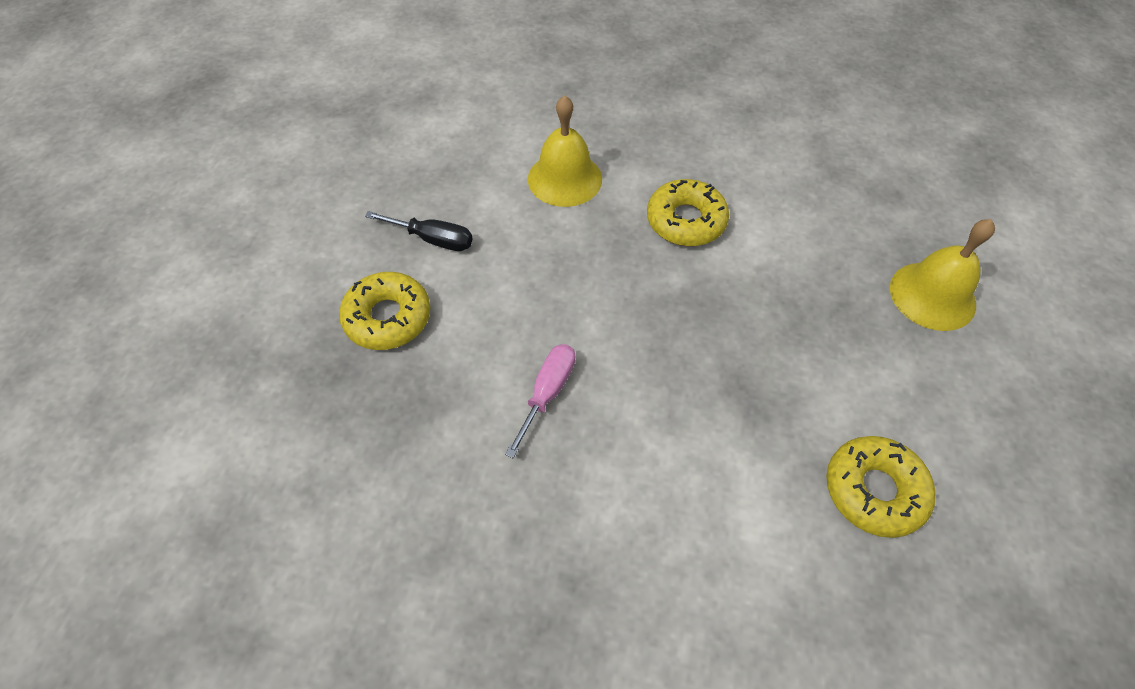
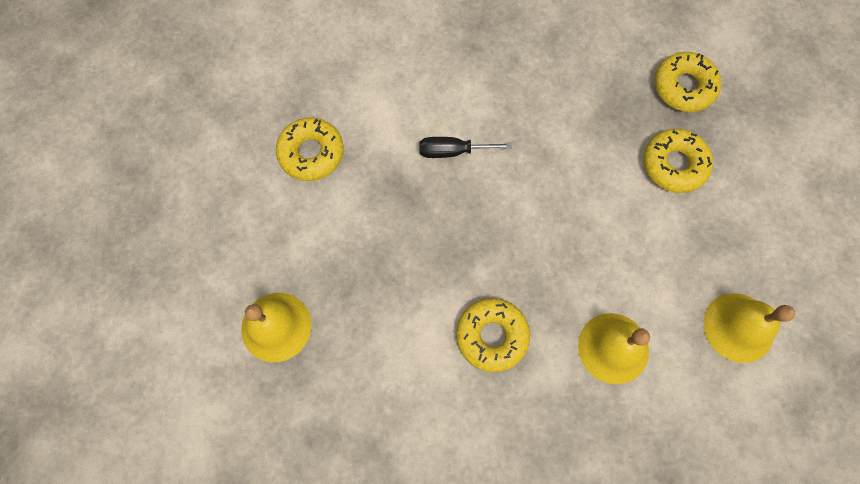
camera: 160 degrees right, 15 degrees up
black screwdriver [365,211,473,251] -> black screwdriver moved to [419,137,512,158]
pink screwdriver [505,344,575,458] -> none
none -> yellow donut [654,52,721,112]
none -> yellow bell [704,293,795,363]

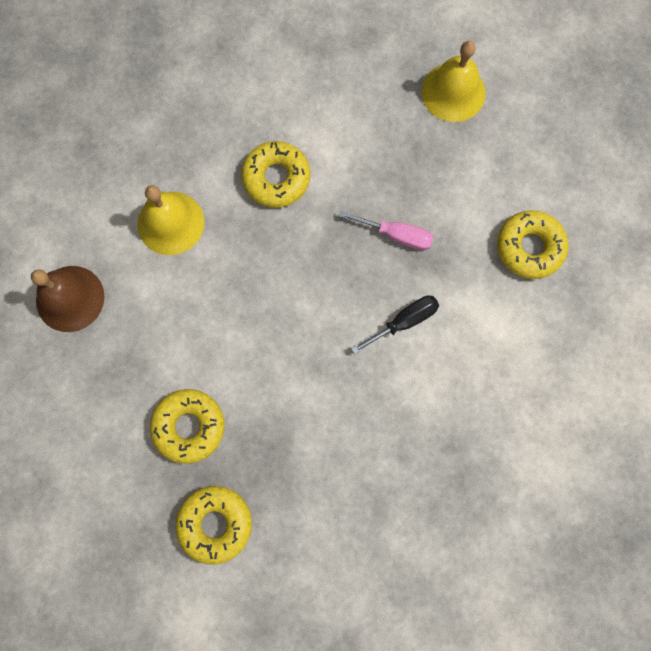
camera: 150 degrees right, 5 degrees up
yellow bell [704,293,795,363] -> brown bell [31,266,104,332]
none -> pink screwdriver [340,210,433,251]

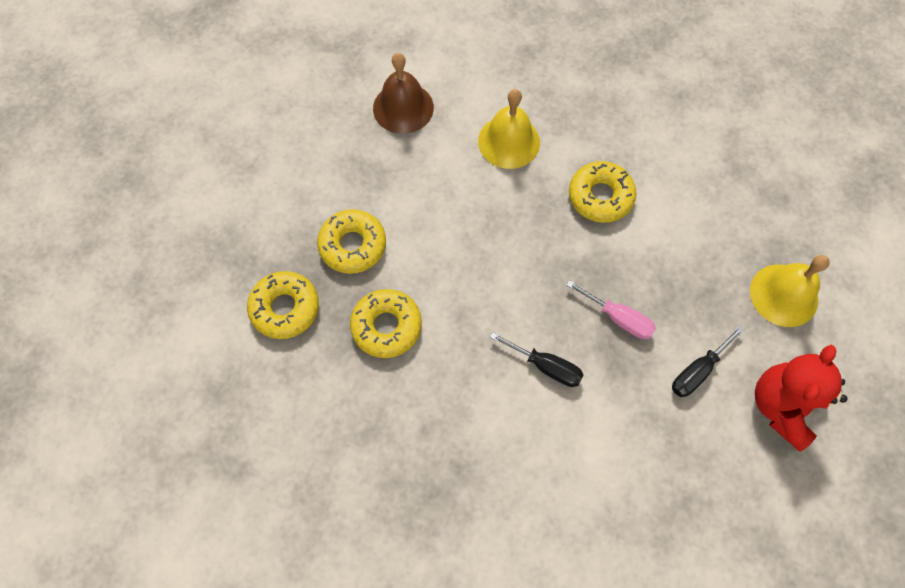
camera: 60 degrees right, 10 degrees down
pink screwdriver [340,210,433,251] -> pink screwdriver turned 45 degrees counterclockwise [566,280,656,339]
yellow donut [497,210,569,279] -> yellow donut moved to [350,289,422,358]
none -> black screwdriver [672,325,745,397]
none -> red teddy bear [755,345,847,452]

